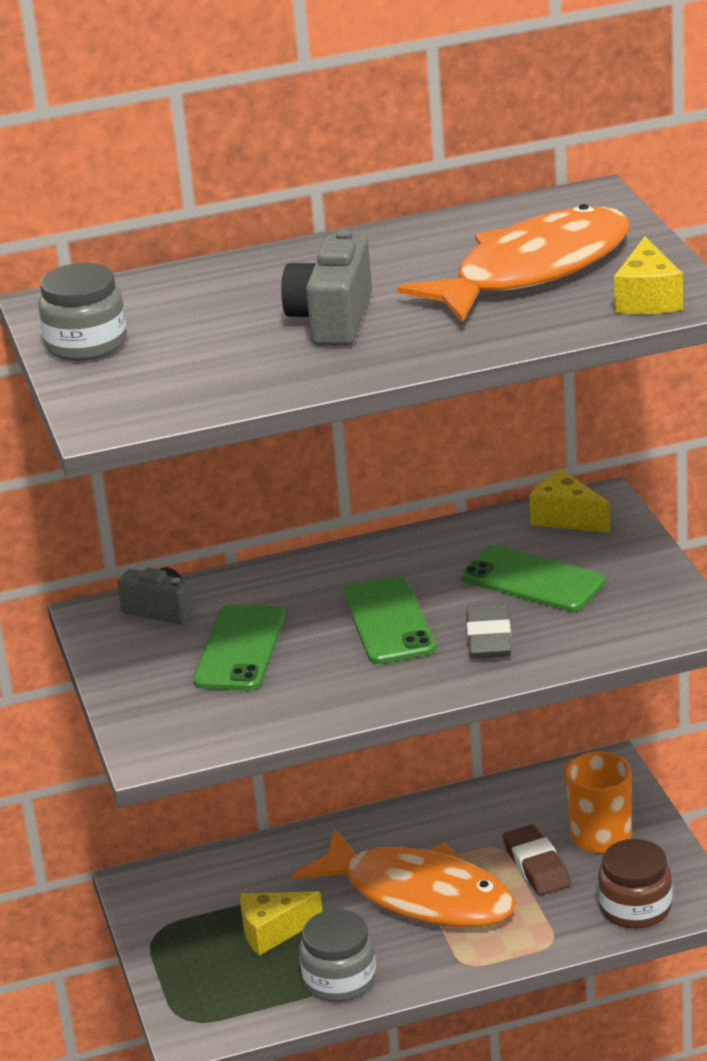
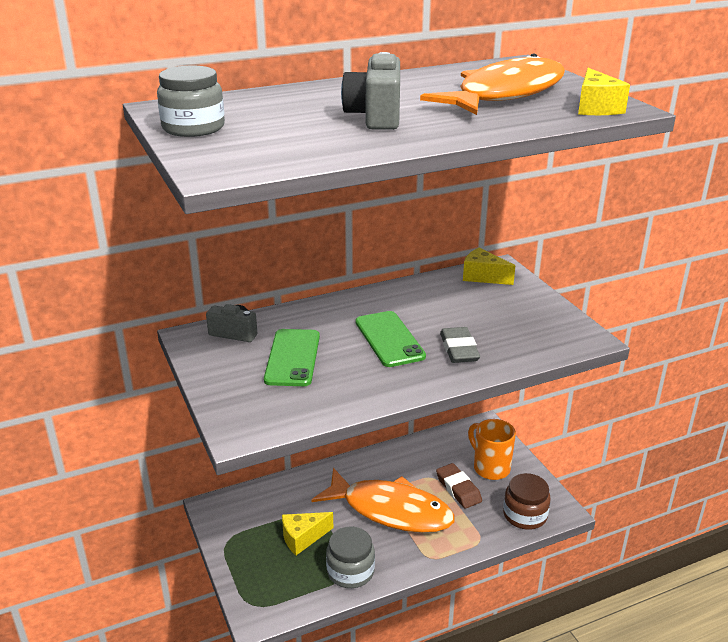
camera: 10 degrees left, 0 degrees up
green phone [461,545,605,612] -> none

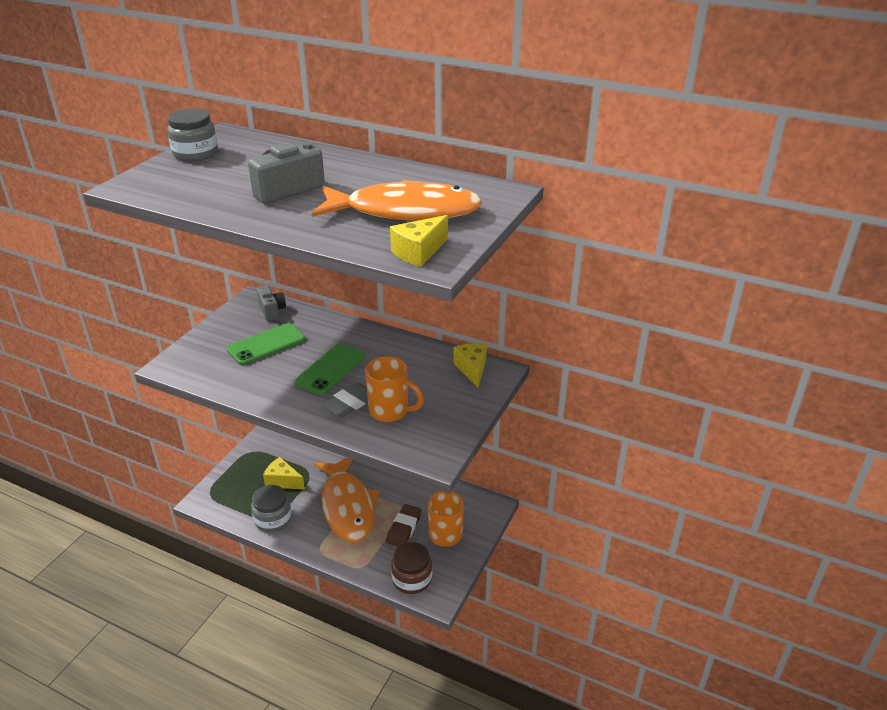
camera: 50 degrees right, 5 degrees up
none -> orange mug [365,356,424,422]

